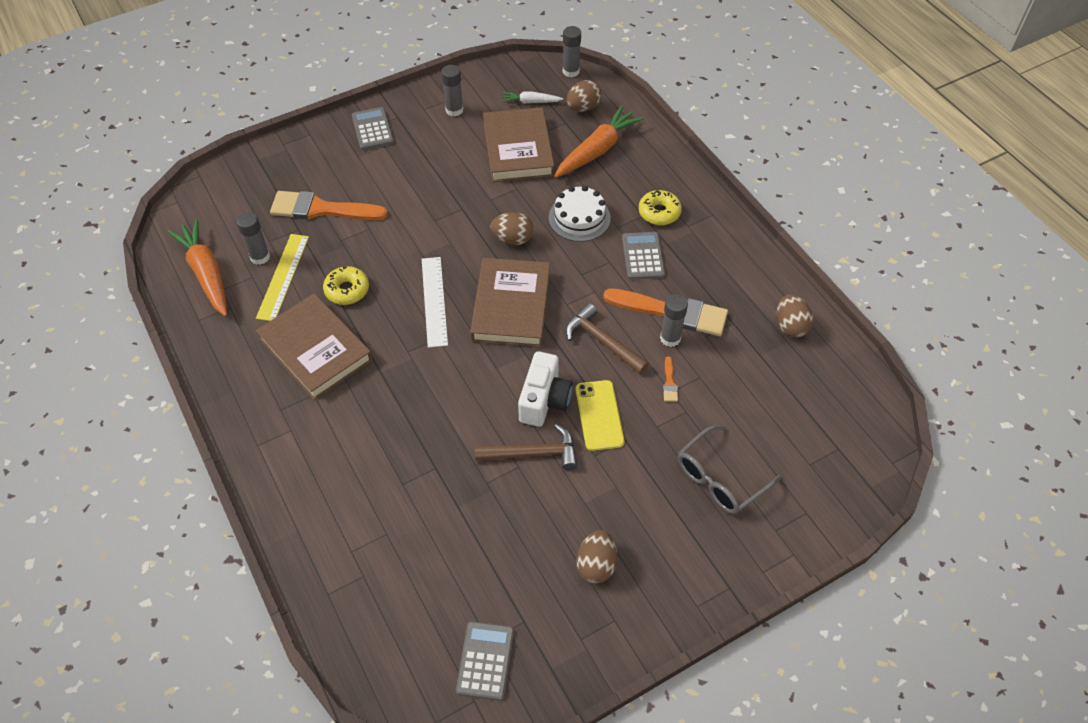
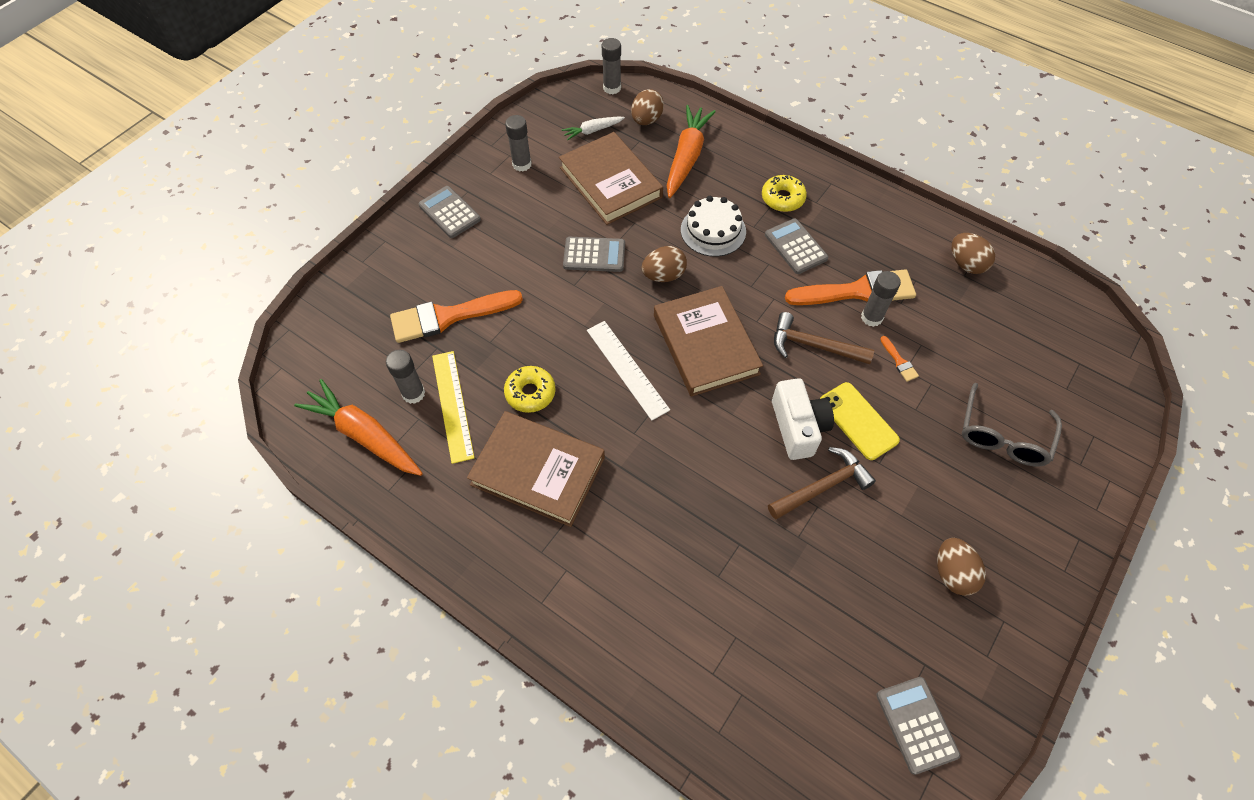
camera: 25 degrees left, 5 degrees up
none -> grey calculator [563,237,625,272]

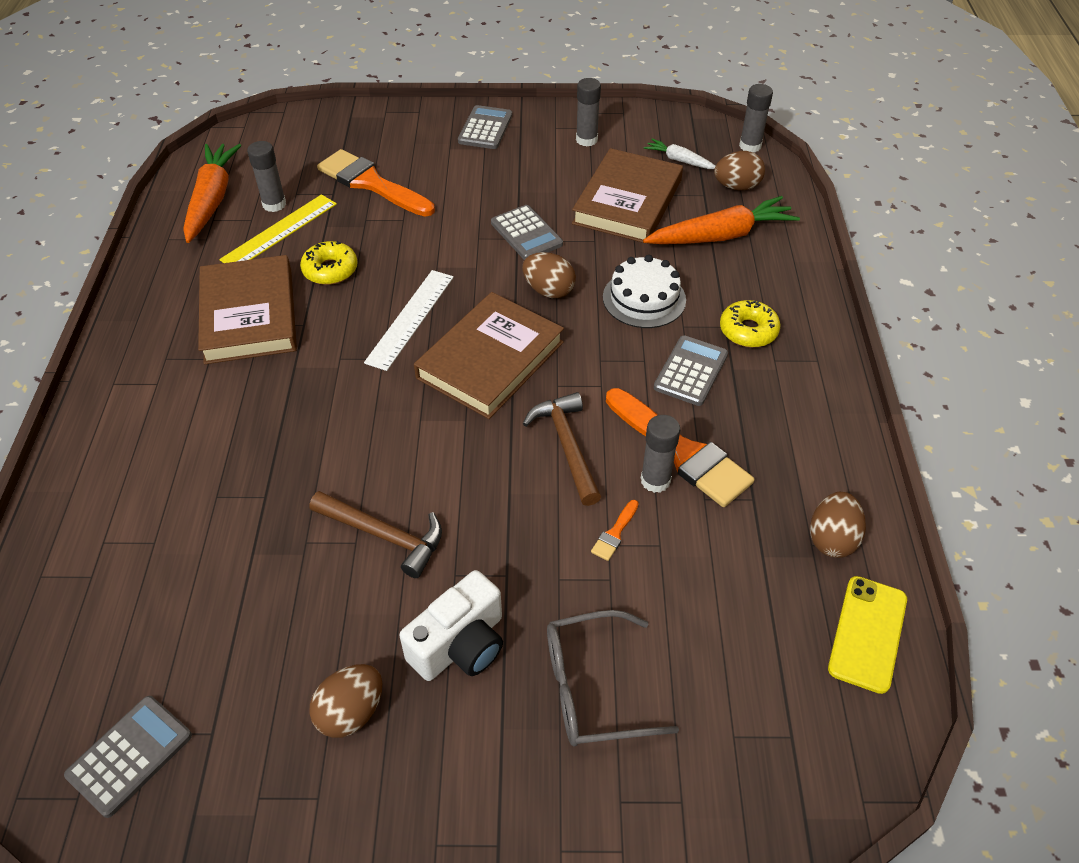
camera: 55 degrees right, 10 degrees down
white camera [772,378,834,460] -> white camera moved to [400,570,503,681]
yellow phone [820,382,900,460] -> yellow phone moved to [828,576,907,694]

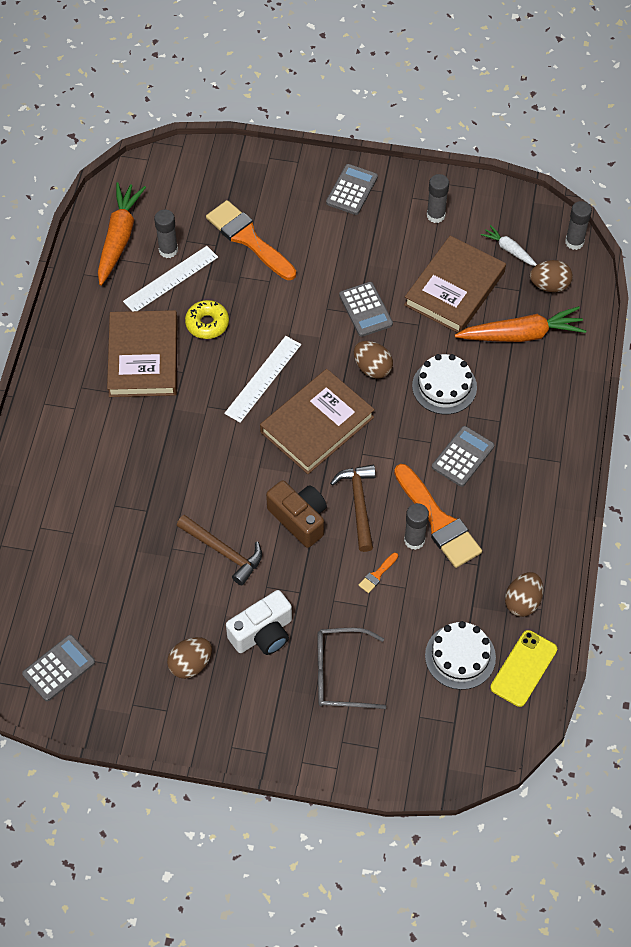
camera: 10 degrees right, 10 degrees up
yellow ruler [219,194,337,263] -> white ruler [123,246,218,311]
yellow donut [720,300,781,347] -> none
none -> brown camera [266,480,327,548]
none -> white cake [425,621,496,690]

